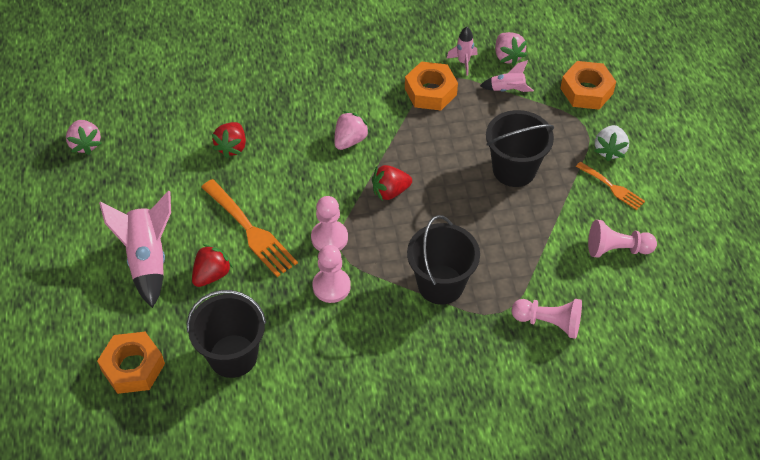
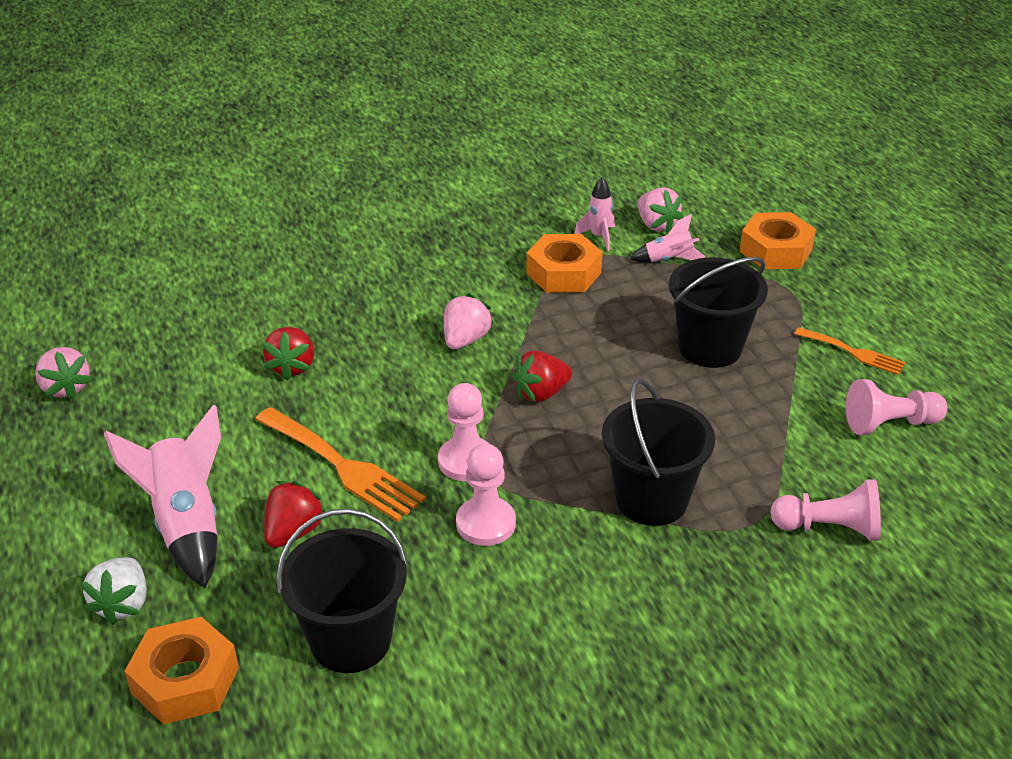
camera: 10 degrees left, 15 degrees down
white strawberry [594,125,629,161] -> white strawberry moved to [80,557,147,625]

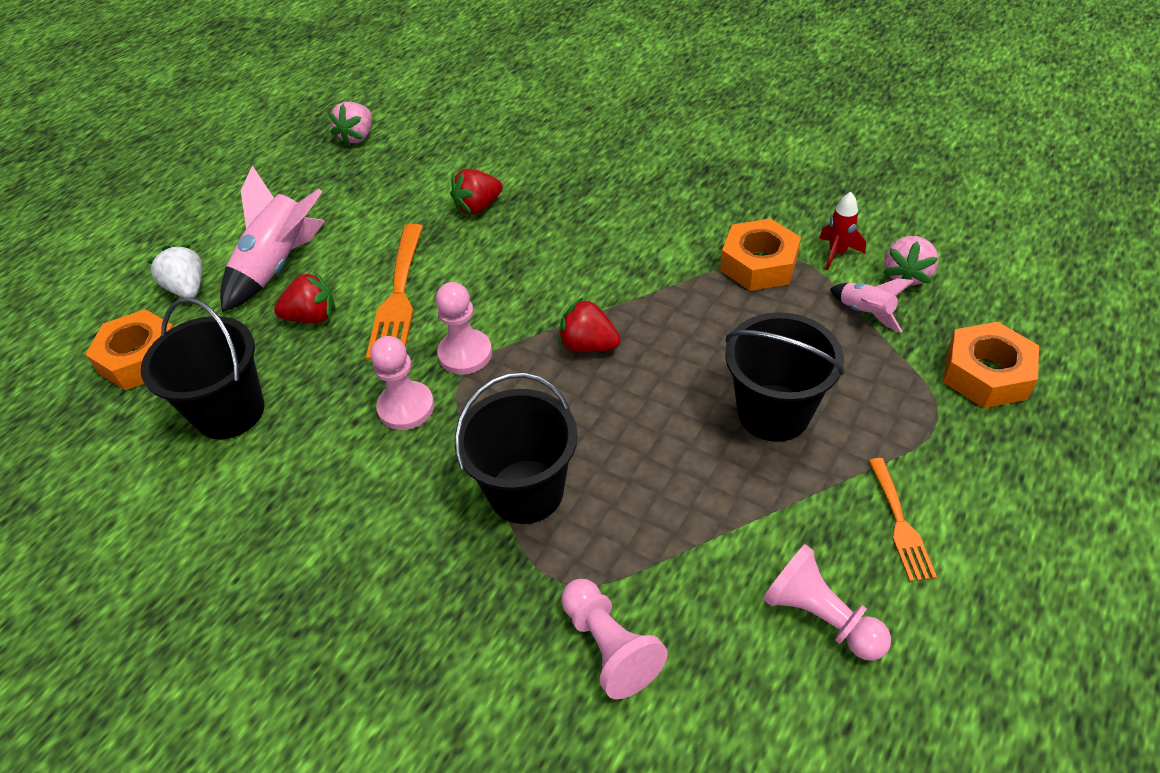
camera: 55 degrees right, 10 degrees up
white strawberry [80,557,147,625] -> white strawberry turned 90 degrees clockwise [147,245,202,298]
pink strawberry [444,293,494,349] -> none
pink rocket [574,177,615,251] -> red rocket [819,192,866,270]

